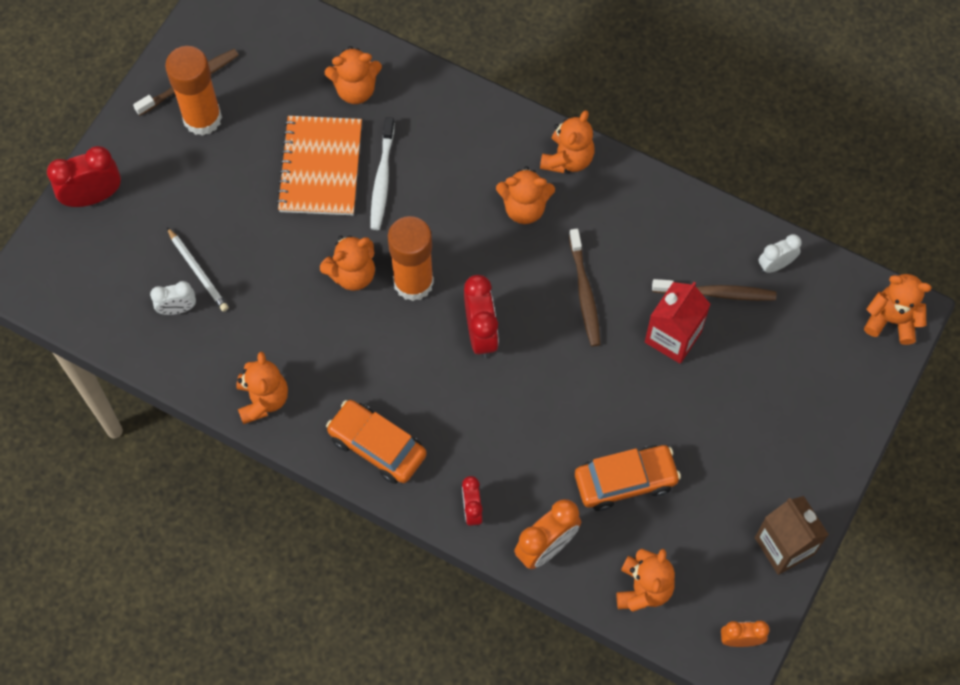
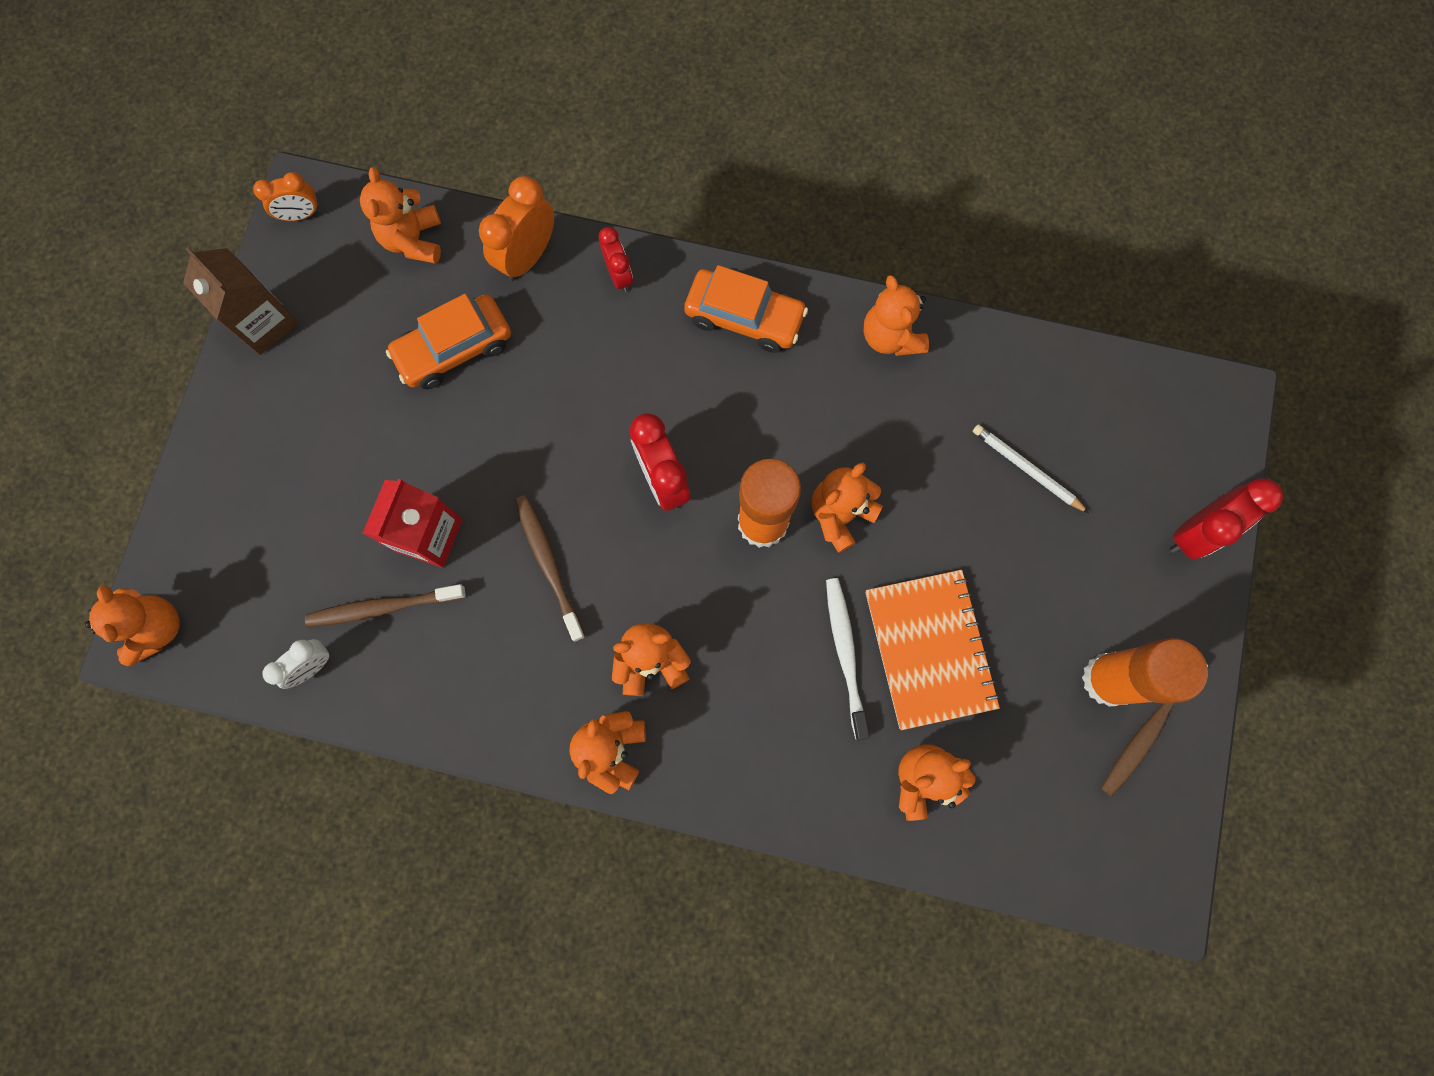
camera: 165 degrees right, 10 degrees up
white clock [150,281,196,315] -> none
orange teddy bear [864,274,932,345] -> orange teddy bear turned 105 degrees counterclockwise [85,586,180,667]

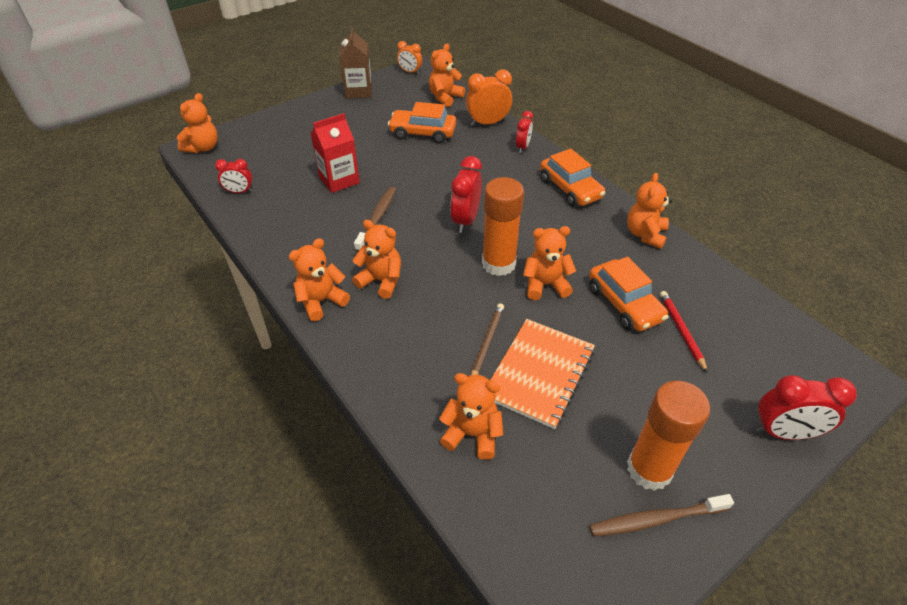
camera: 40 degrees right, 30 degrees down
white clock [262,639,330,689] -> red clock [215,159,252,193]
brown toothbrush [305,584,466,627] -> none
white toothbrush [826,578,870,740] -> brown pencil [471,303,504,375]
white pencil [973,424,1089,513] -> red pencil [660,291,708,373]
none -> orange car [589,257,669,331]

